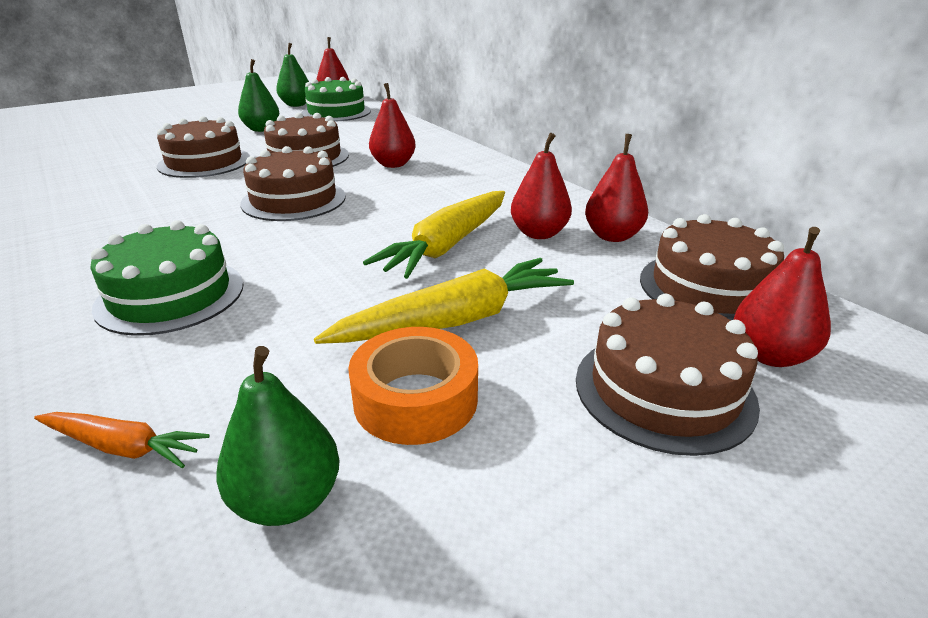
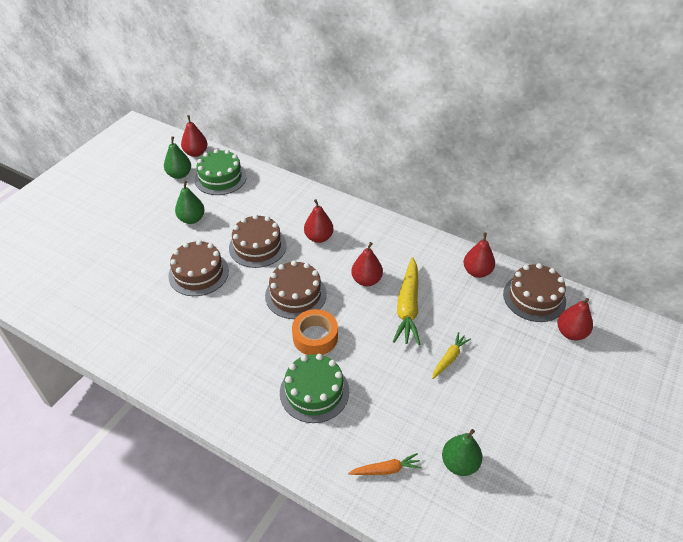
camera: 25 degrees left, 15 degrees up
yellow carrot [314,258,574,344] -> yellow carrot [432,332,471,379], size x0.54
orange tape [348,327,478,445] -> orange tape moved to [292,309,338,355]
red pear [511,133,572,239] -> red pear moved to [351,242,383,286]
brown cake [576,294,760,456] -> none

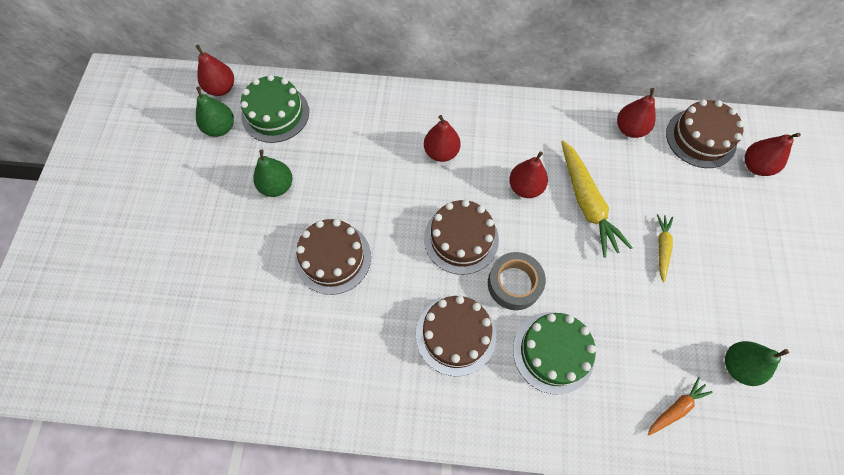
camera: 25 degrees left, 20 degrees up
brown cake [229,214,287,268] -> brown cake moved to [416,296,496,376]
orange tape [292,309,338,355] -> grey tape [488,252,546,310]

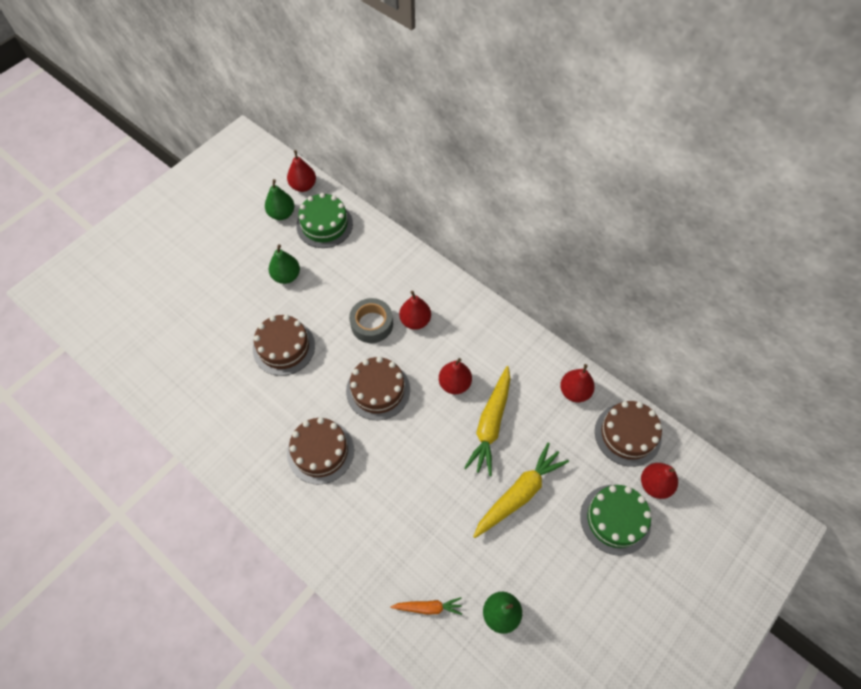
camera: 35 degrees right, 5 degrees down
grey tape [488,252,546,310] -> grey tape moved to [349,298,393,343]
green cake [513,312,596,395] -> green cake moved to [580,485,651,556]
yellow carrot [657,214,673,283] -> yellow carrot [473,442,569,538], size x1.86

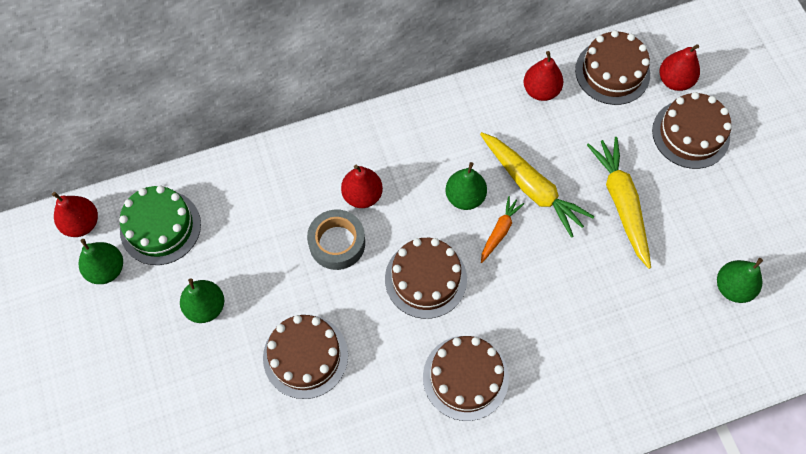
camera: 60 degrees left, 5 degrees up
orange carrot [390,597,462,615] -> orange carrot moved to [481,196,524,263]
red pear [439,358,472,394] -> green pear [446,162,487,210]
green cake [580,485,651,556] -> brown cake [652,92,732,169]

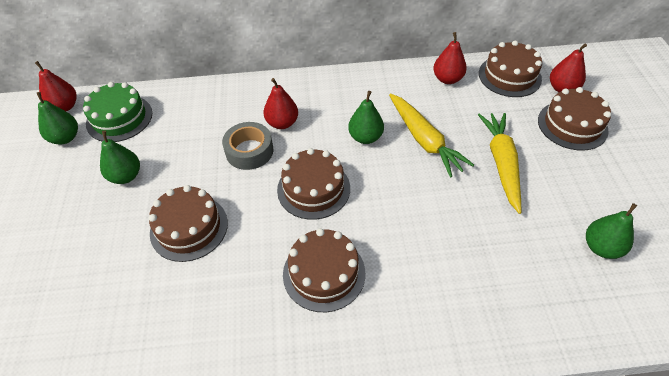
camera: 15 degrees right, 15 degrees down
orange carrot [481,196,524,263] -> none

